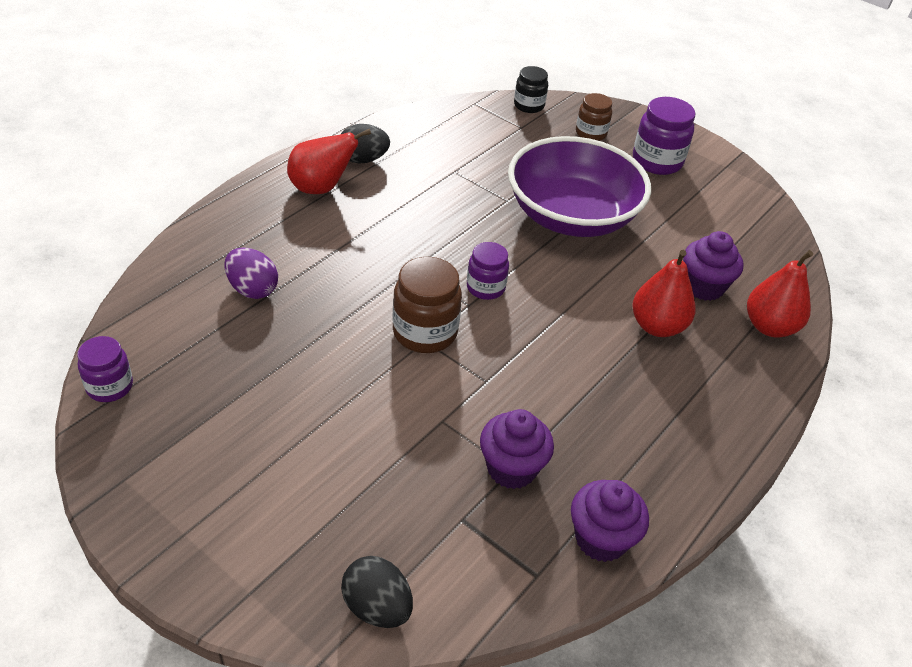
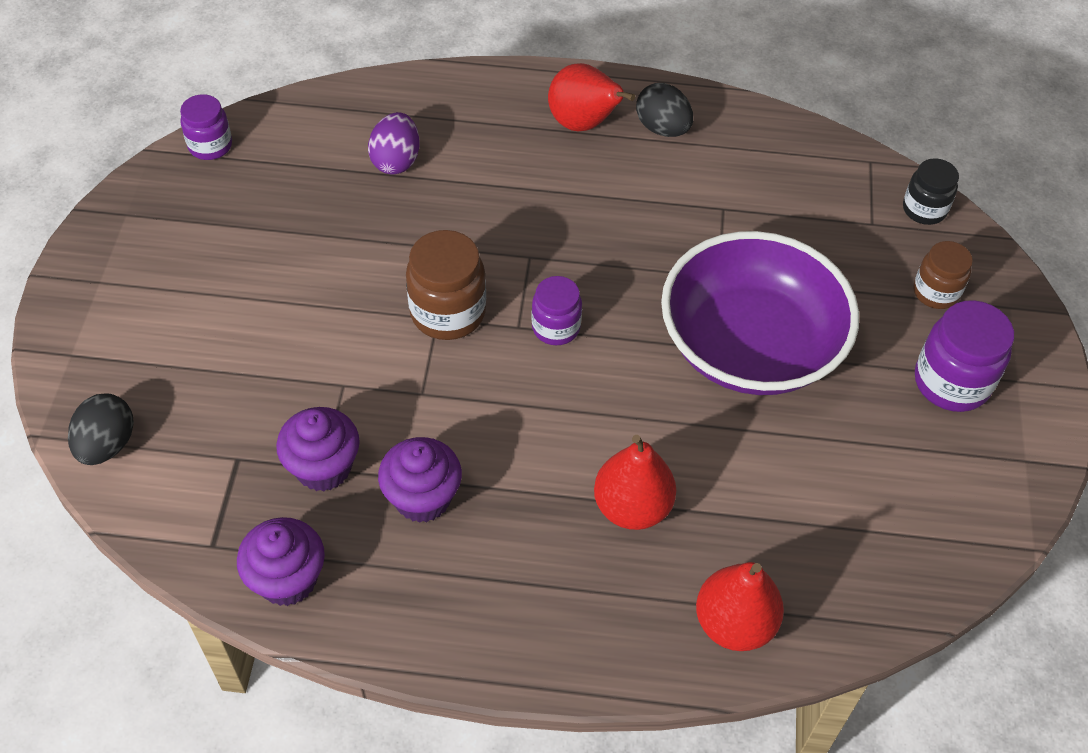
camera: 60 degrees right, 10 degrees up
purple cupcake [683,231,744,301] -> purple cupcake moved to [378,437,462,523]

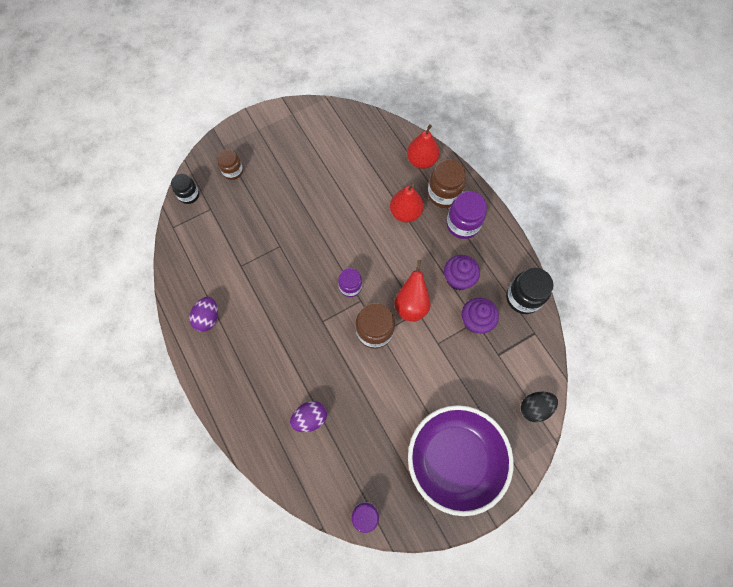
camera: 125 degrees left, 15 degrees up
purple cupcake [237,517,325,606] -> black jar [506,268,554,314]
red pear [548,63,635,131] -> red pear moved to [394,260,431,322]
black egg [636,83,693,137] -> purple egg [189,297,218,332]
purple bowl [661,231,859,395] -> purple bowl moved to [408,405,514,516]
purple jar [915,300,1014,412] -> purple jar moved to [446,191,487,239]
none -> brown jar [428,160,466,208]

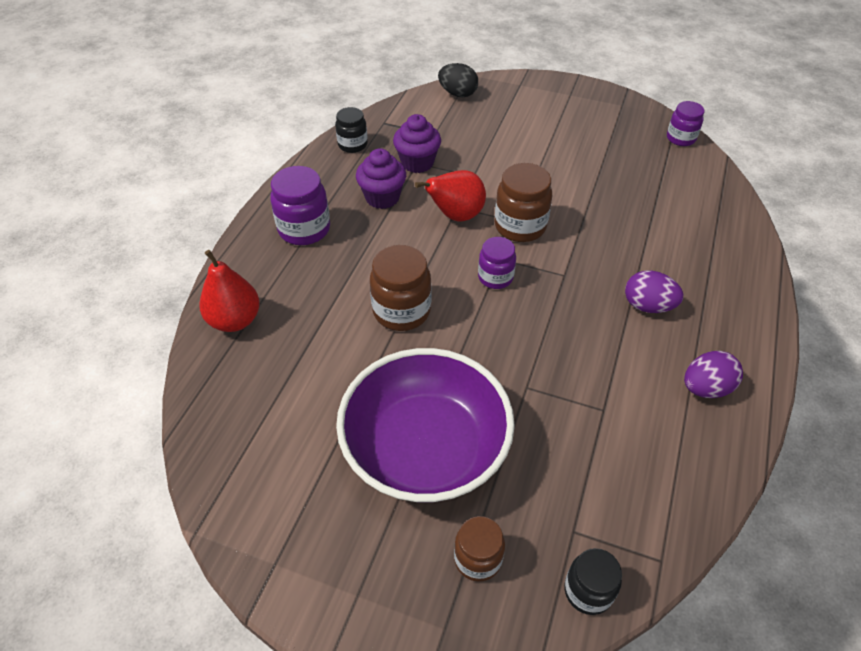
camera: 130 degrees left, 20 degrees down
purple egg [290,401,327,432] -> purple egg moved to [625,271,683,313]
red pear [390,184,424,222] -> none
purple bowl [408,405,514,516] -> purple bowl moved to [336,348,515,502]
brown jar [428,160,466,208] -> brown jar moved to [370,245,431,331]
black jar [506,268,554,314] -> black jar [335,107,368,153], size x0.64

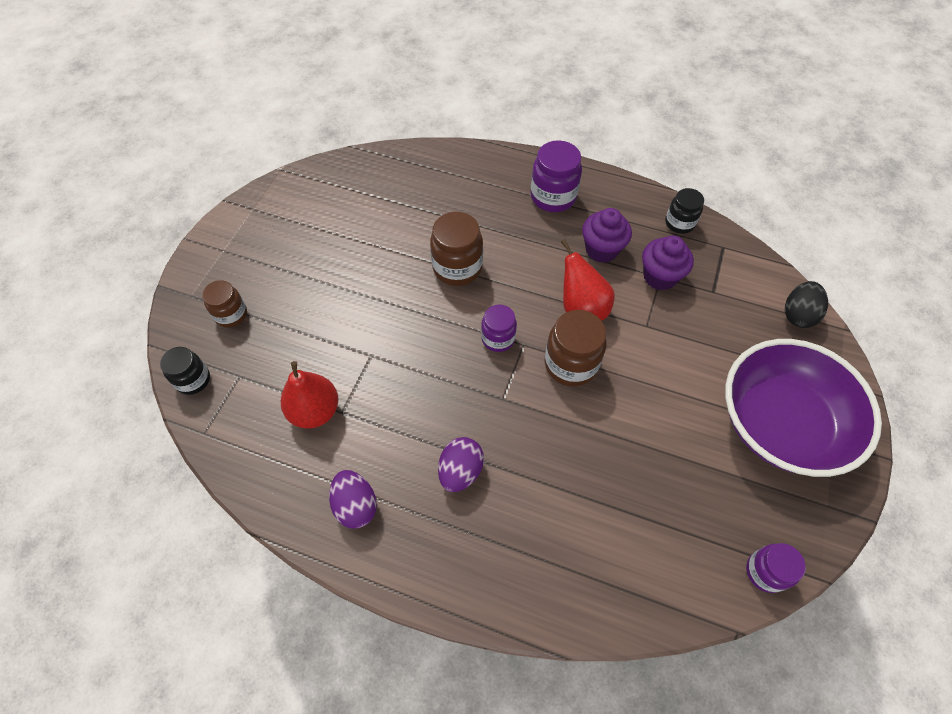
camera: 90 degrees right, 10 degrees up
red pear [199,250,260,332] -> red pear moved to [281,361,338,429]
purple bowl [336,348,515,502] -> purple bowl moved to [725,339,882,477]

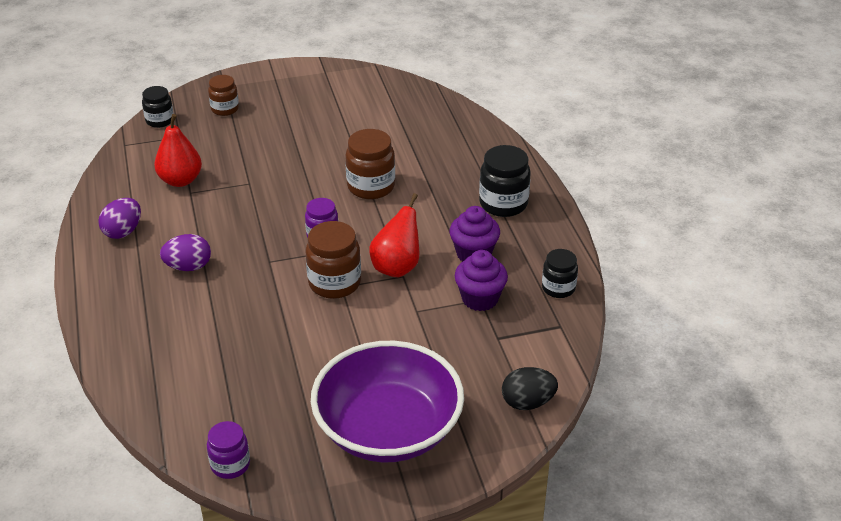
camera: 55 degrees right, 20 degrees down
purple jar [530,140,582,212] -> black jar [479,145,531,217]

